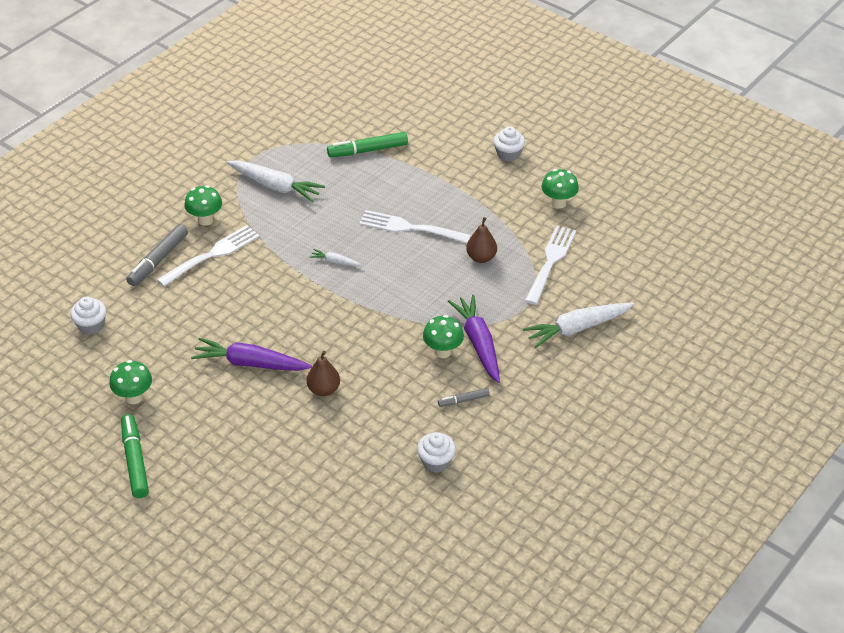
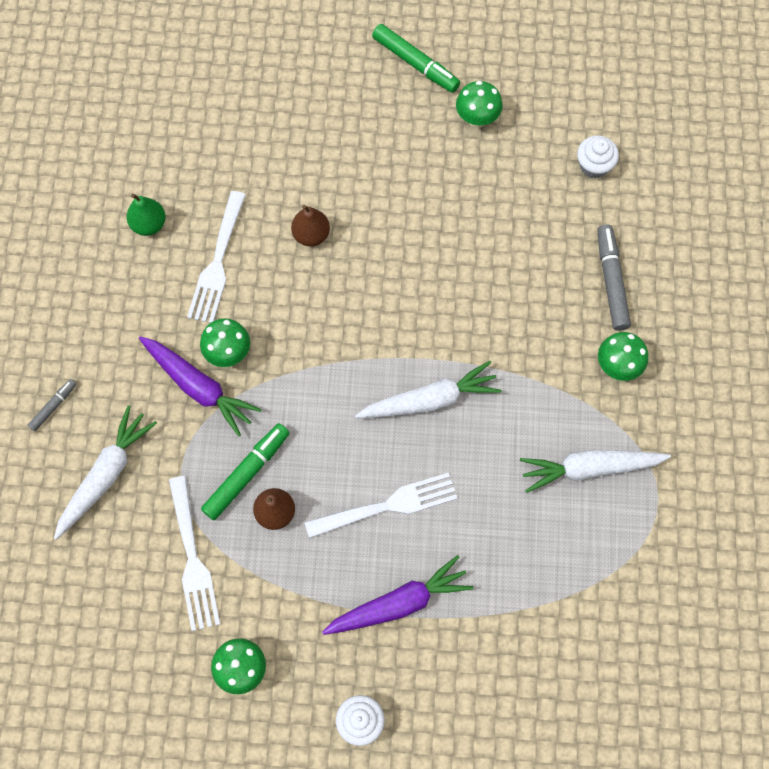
camera: 145 degrees right, 25 degrees up
white fork [157,225,260,286] -> white fork moved to [187,191,246,323]
purple carrot [191,338,312,371] -> purple carrot moved to [322,555,473,635]
white carrot [309,249,362,266] -> white carrot [355,361,501,418], size x2.11
green marker [327,132,408,157] -> green marker moved to [201,423,289,520]
white cupcake [417,432,456,472] -> green pear [127,194,166,236]
grey marker [438,388,490,407] -> grey marker moved to [28,379,77,431]

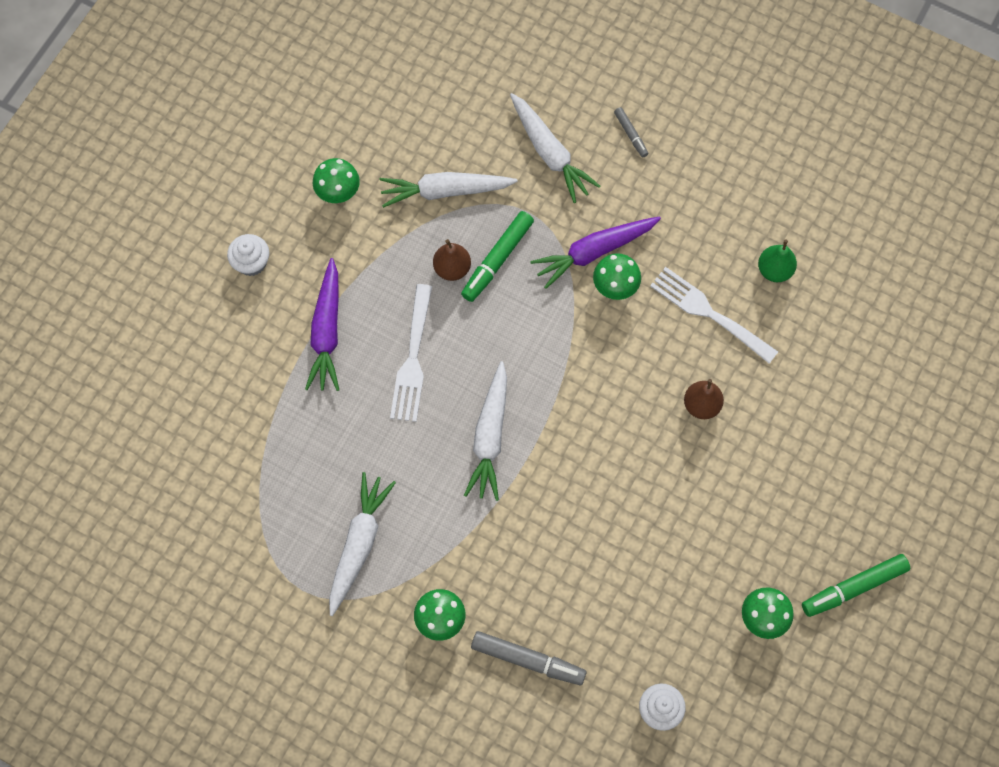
camera: 115 degrees right, 0 degrees up
white fork [169,476,220,631] -> white carrot [380,172,518,208]
green marker [201,423,289,520] -> green marker turned 60 degrees clockwise [461,211,534,302]

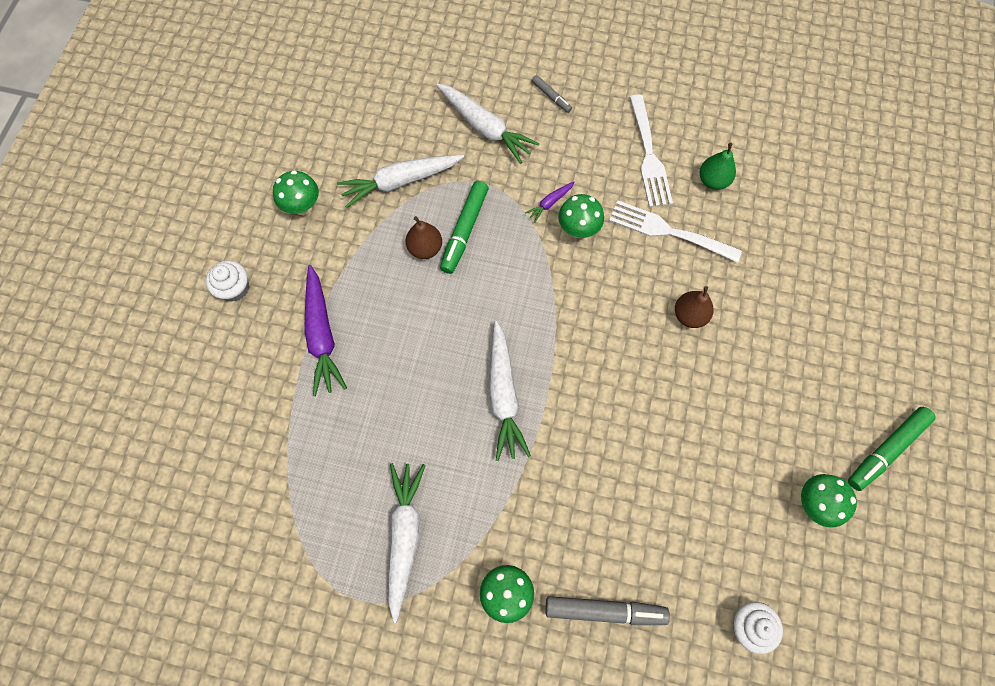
camera: 15 degrees left, 0 degrees up
white fork [390,284,432,422] -> white fork moved to [629,94,673,207]
purple carrot [530,216,661,289] -> purple carrot [525,182,575,222], size x0.47

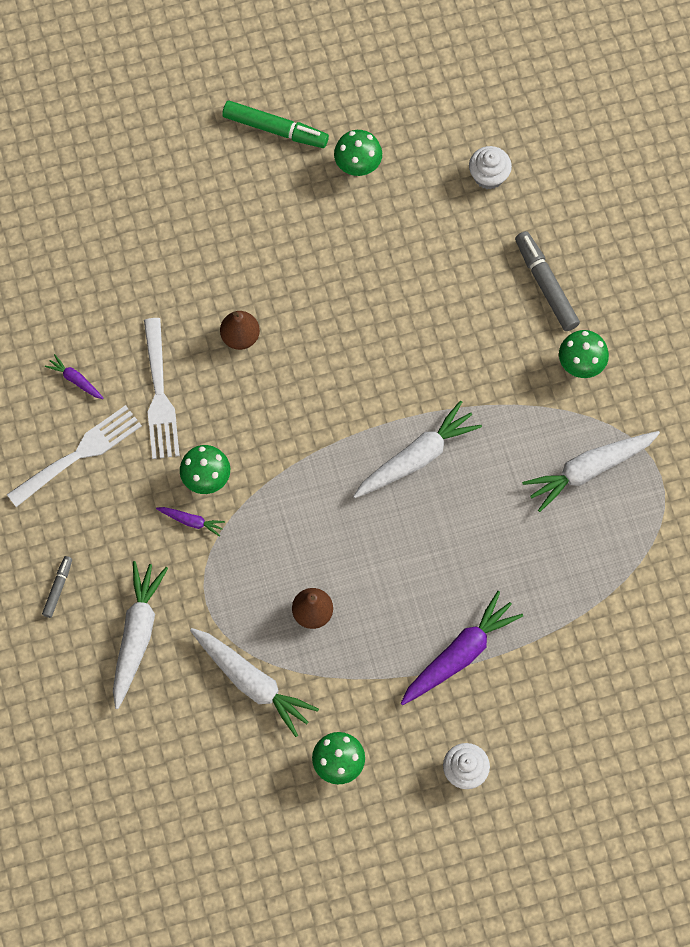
camera: 120 degrees left, 0 degrees up
green marker [440,181,489,274] -> none
green pear [699,143,736,190] -> purple carrot [45,354,104,399]

